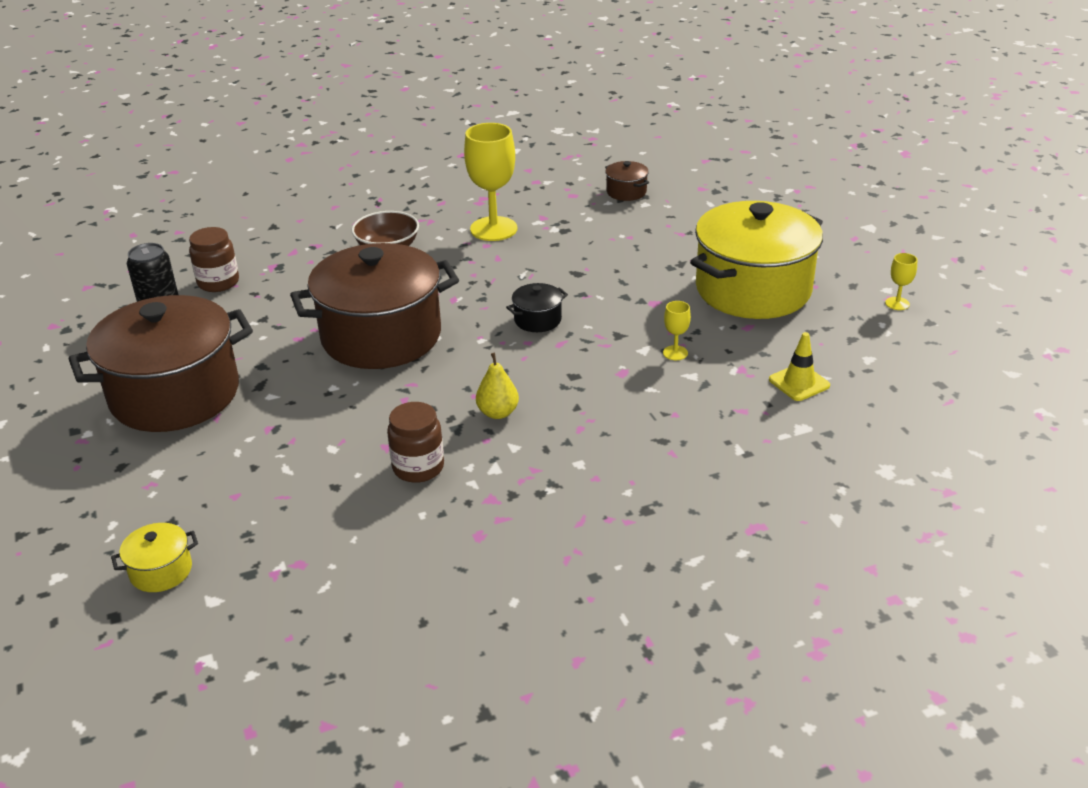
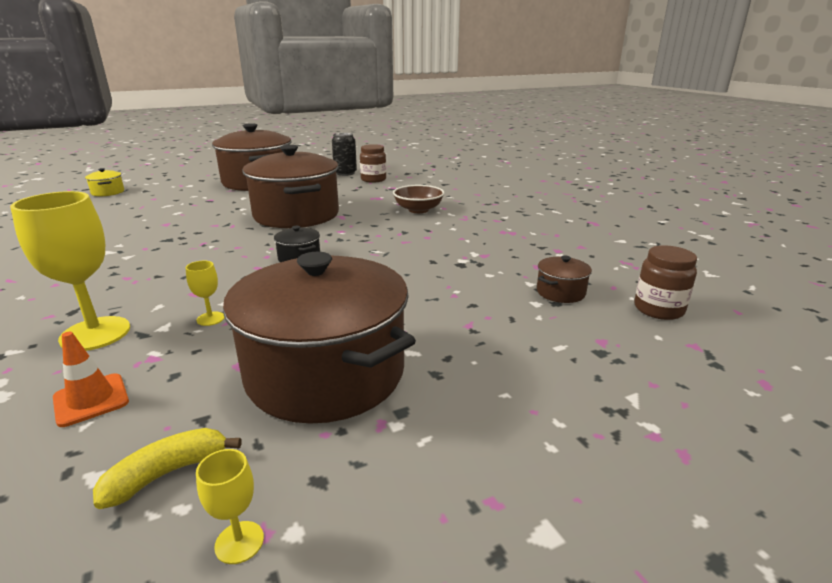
camera: 85 degrees right, 10 degrees down
brown jar [387,402,444,483] -> brown jar moved to [634,245,697,320]
yellow goblet [464,123,517,241] -> yellow goblet moved to [10,191,130,351]
yellow pear [476,353,519,419] -> none
yellow pot [690,201,823,319] -> brown pot [223,252,416,424]
yellow traffic cone [769,332,830,401] -> orange traffic cone [53,332,129,427]
none -> yellow banana [93,428,242,509]

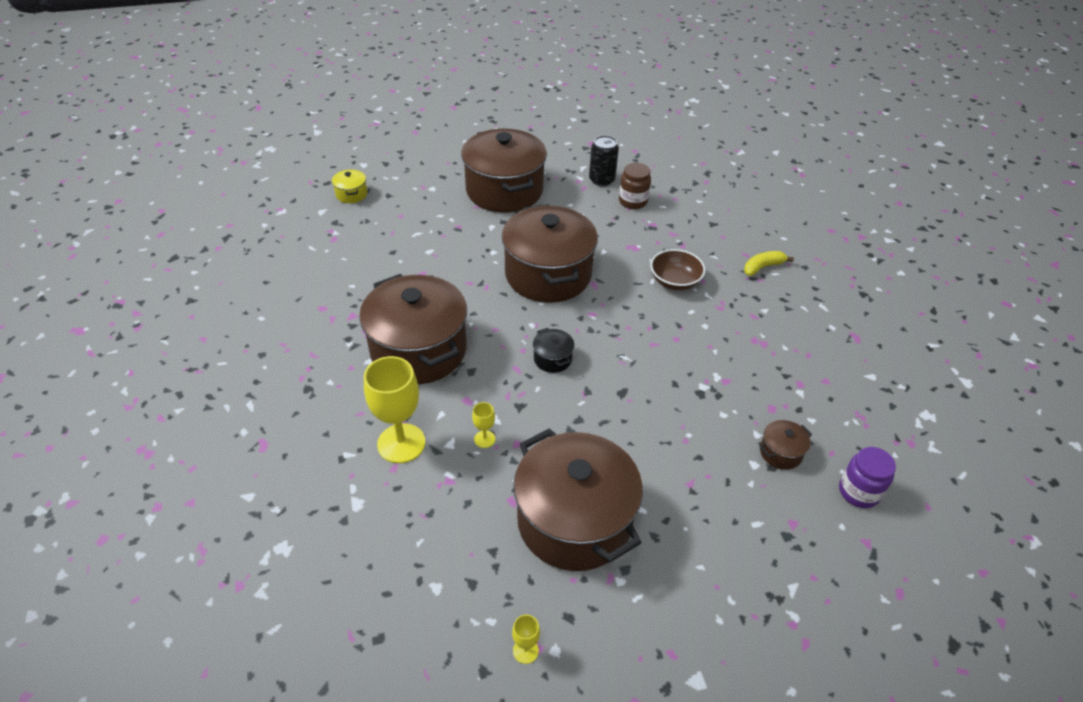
camera: 10 degrees right, 20 degrees up
orange traffic cone [53,332,129,427] -> none
yellow banana [93,428,242,509] -> yellow banana moved to [744,251,794,276]
brown jar [634,245,697,320] -> purple jar [839,447,896,508]
none -> brown pot [359,274,467,384]

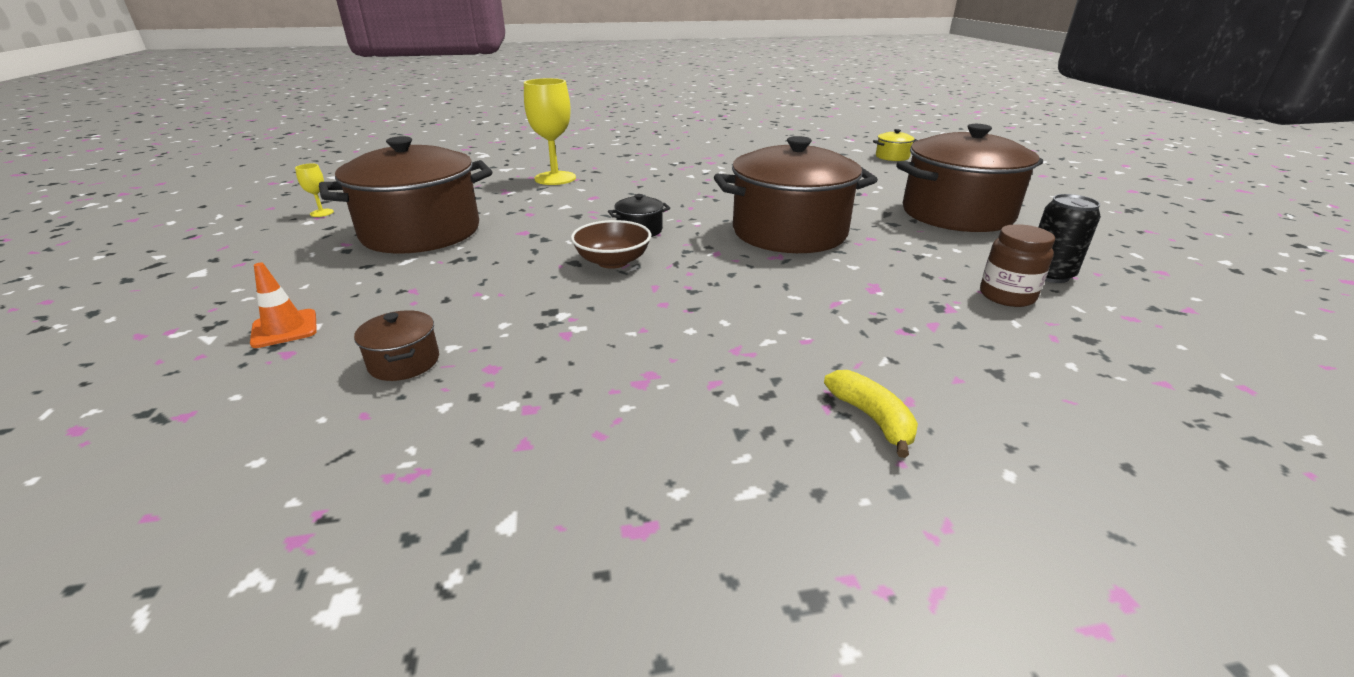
camera: 95 degrees right, 15 degrees down
brown pot [359,274,467,384] -> none
yellow goblet [472,402,495,448] -> none
brown bowl [650,249,705,290] -> brown bowl moved to [571,220,651,269]
purple jar [839,447,896,508] -> none
none -> orange traffic cone [250,263,317,348]

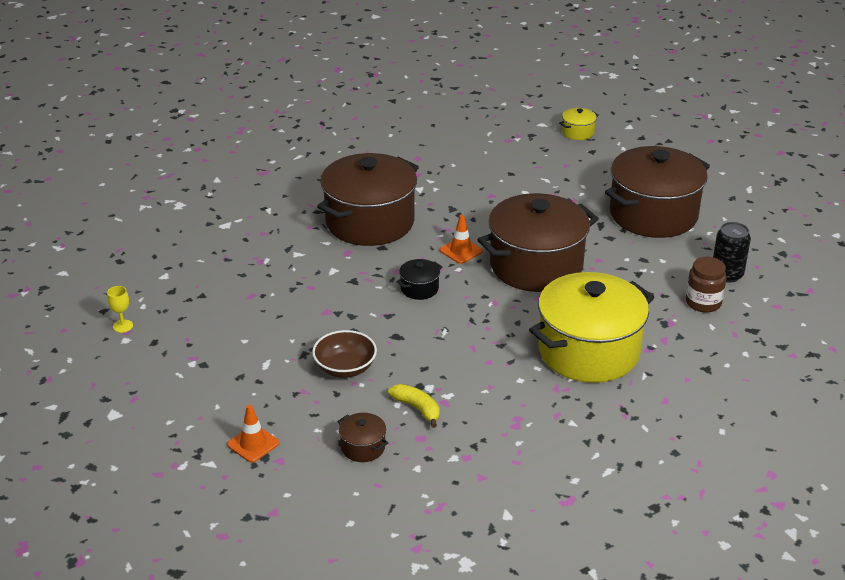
camera: 20 degrees left, 5 degrees up
brown pot [319,136,492,253] -> brown pot moved to [317,153,419,246]
yellow goblet [524,78,576,185] -> none
brown bowl [571,220,651,269] -> brown bowl moved to [312,330,377,378]
yellow banana [824,370,918,458] -> yellow banana moved to [388,384,440,428]
none -> orange traffic cone [440,215,483,264]
none -> yellow pot [529,272,654,383]

